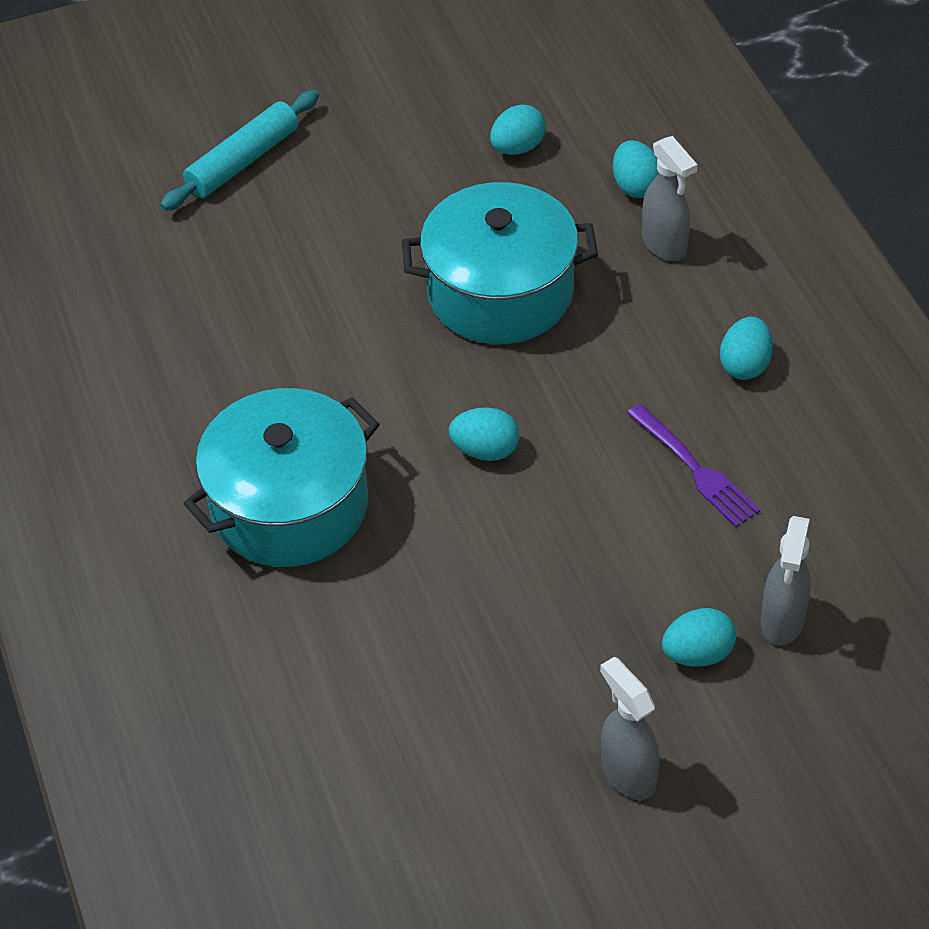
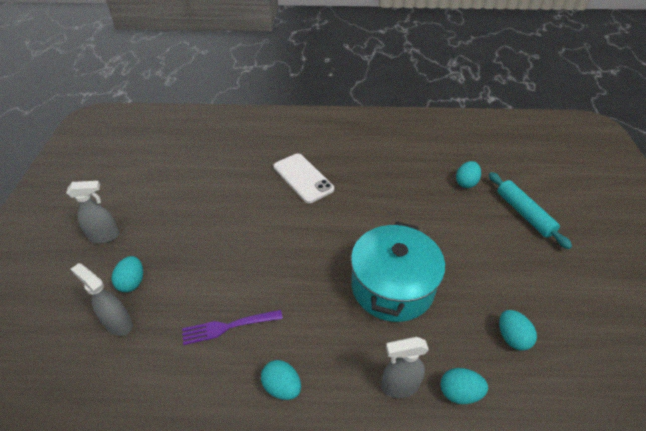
camera: 110 degrees right, 5 degrees down
turquoise pot [183,388,380,567] -> white phone [274,154,334,203]
turquoise egg [449,407,519,461] -> turquoise egg moved to [456,161,481,188]

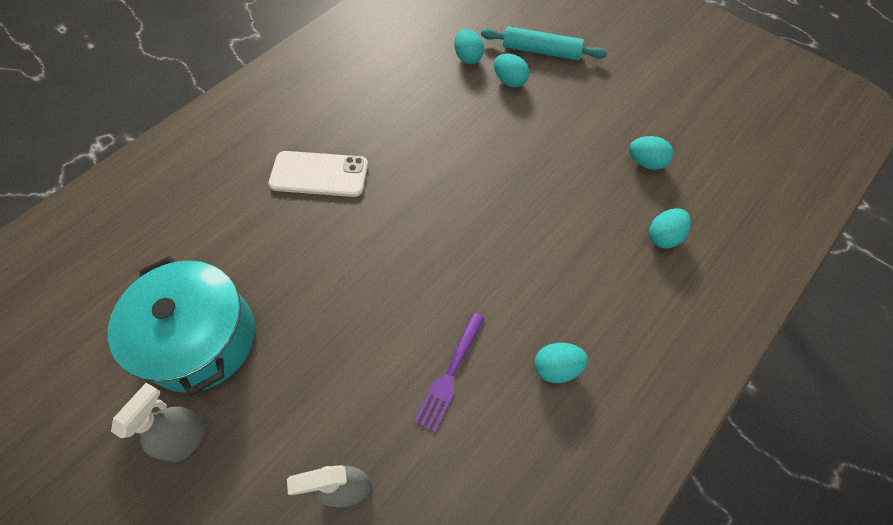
camera: 50 degrees left, 15 degrees up
turquoise egg [112,256,143,292] -> turquoise egg moved to [494,54,529,87]
turquoise pot [351,222,445,322] -> turquoise pot moved to [108,256,255,396]
grey spray bottle [381,337,429,398] -> none

